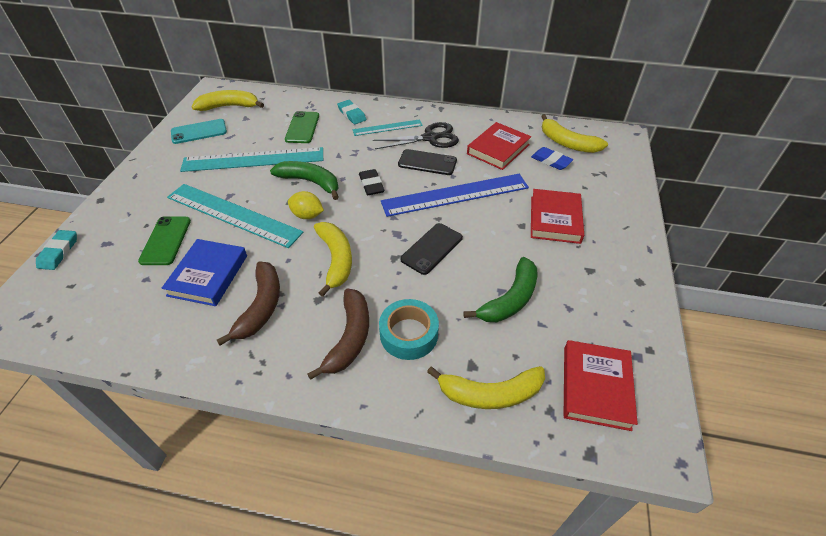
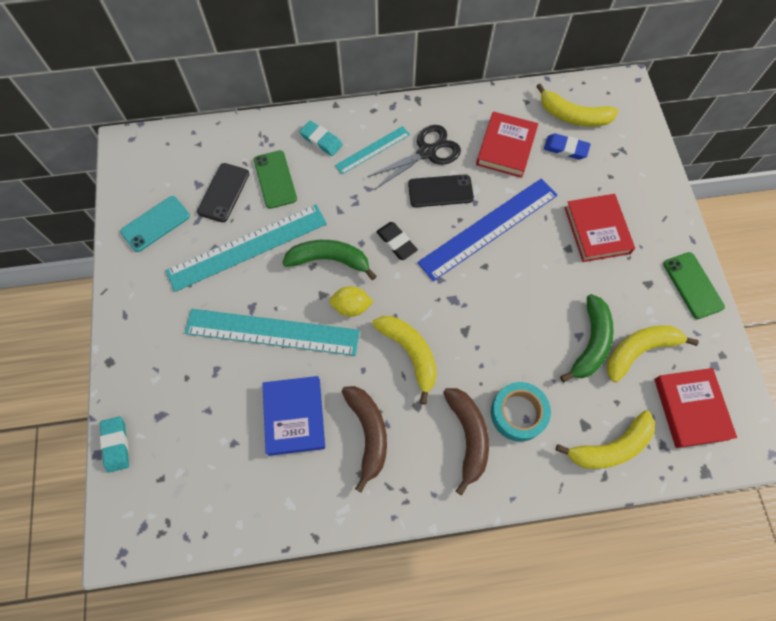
camera: 20 degrees left, 20 degrees up
green phone [138,217,191,265] -> green phone moved to [663,252,725,319]
yellow banana [192,90,264,111] -> yellow banana moved to [607,325,699,382]
black phone [400,223,463,275] -> black phone moved to [197,163,249,222]

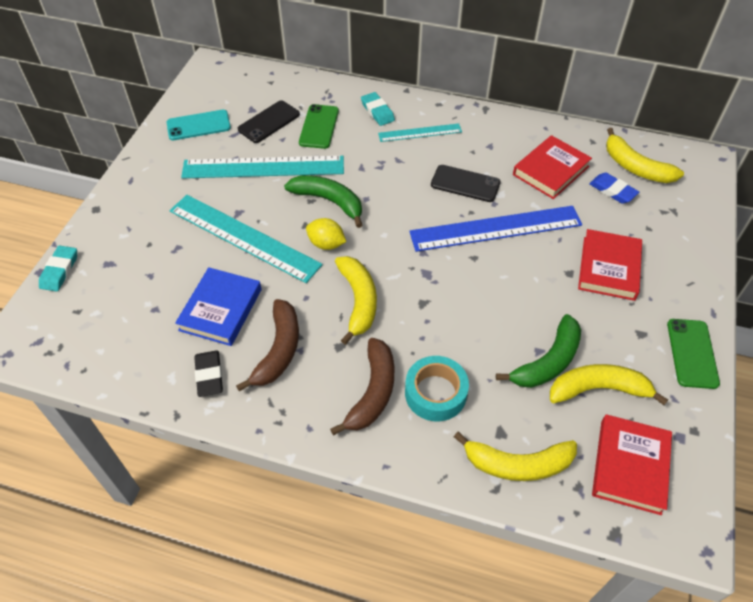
camera: 25 degrees right, 15 degrees down
black scissors [367,125,461,189] -> none
black eraser [376,222,418,260] -> black eraser moved to [194,350,223,397]

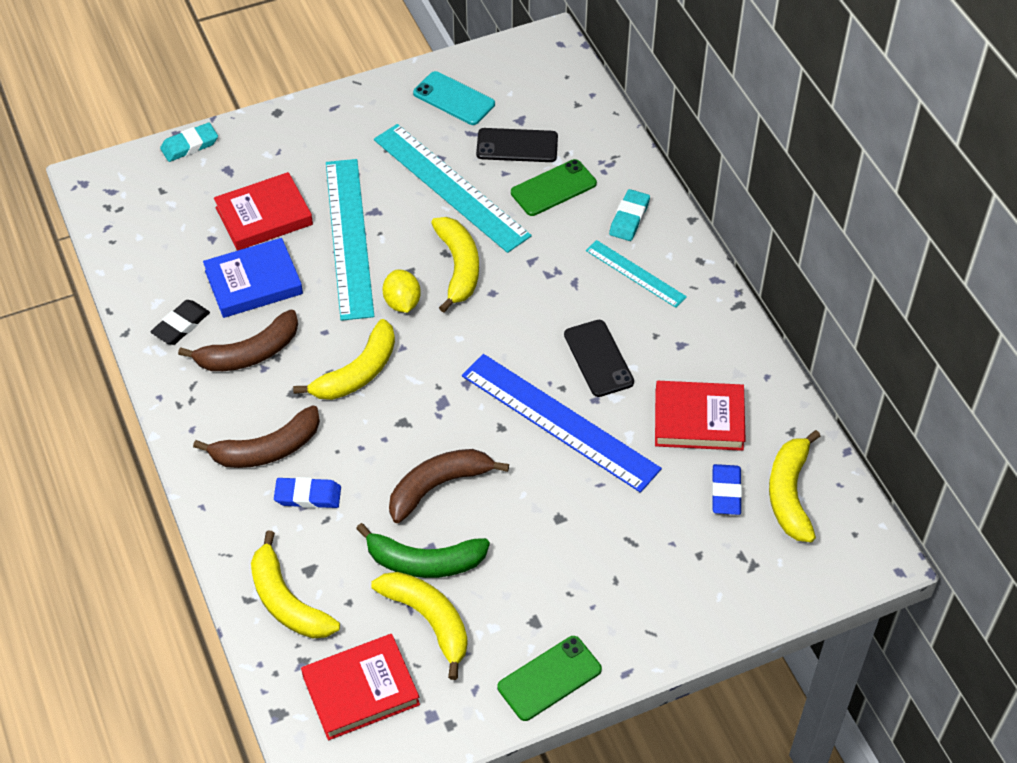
camera: 50 degrees right, 0 degrees up
green banana [284,175,362,228] -> yellow banana [431,217,479,312]
turquoise tape [405,356,469,421] -> blue eraser [274,477,341,508]
red book [578,229,642,301] -> red book moved to [214,172,313,251]
none -> brown banana [389,449,509,523]

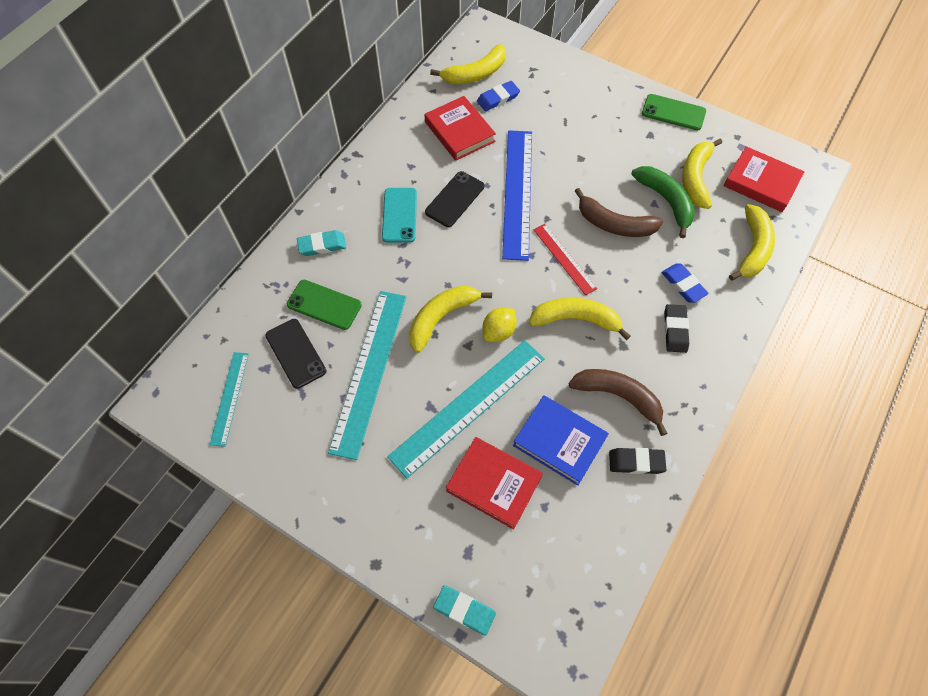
camera: 125 degrees left, 10 degrees up
brown banana [193,405,320,468] -> black eraser [664,304,689,353]
turquoise phone [413,71,495,125] -> turquoise phone moved to [382,188,417,243]
turquoise ruler [586,240,687,308] -> turquoise ruler moved to [210,352,249,447]
none -> red ruler [534,224,597,295]

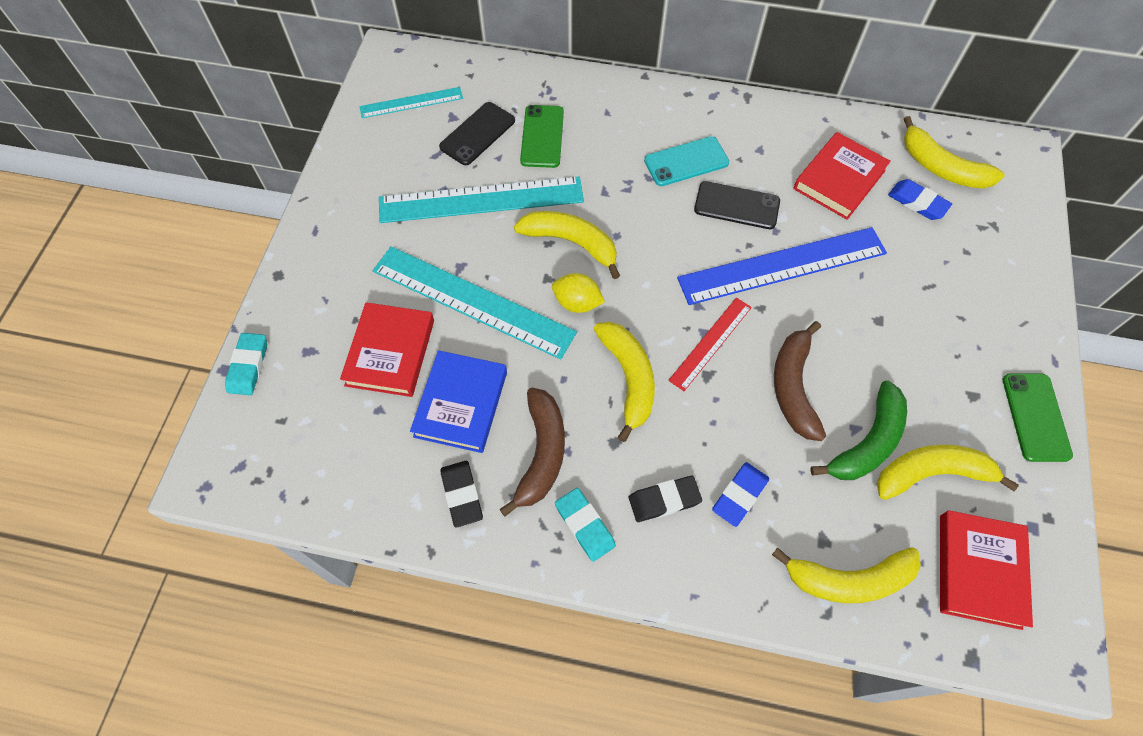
camera: 70 degrees right, 0 degrees up
turquoise eraser [297,230,346,256] -> turquoise eraser moved to [555,488,616,562]

